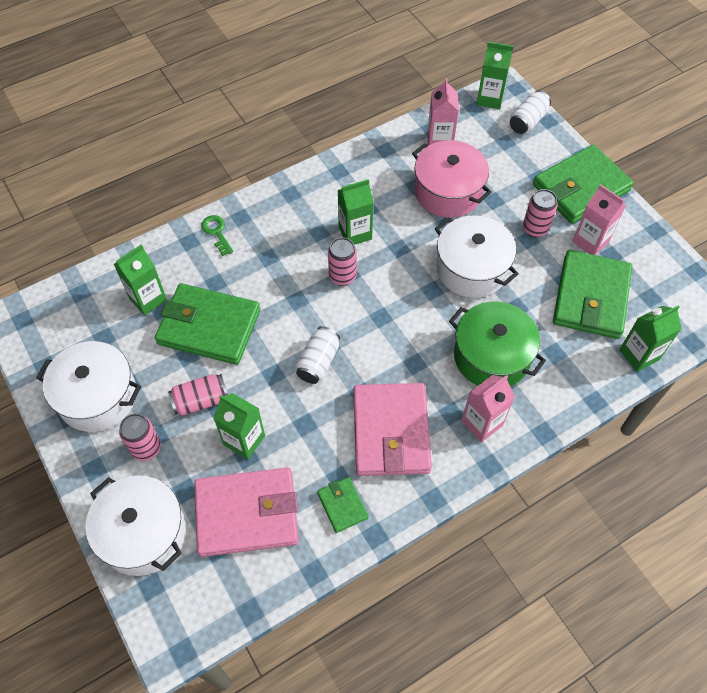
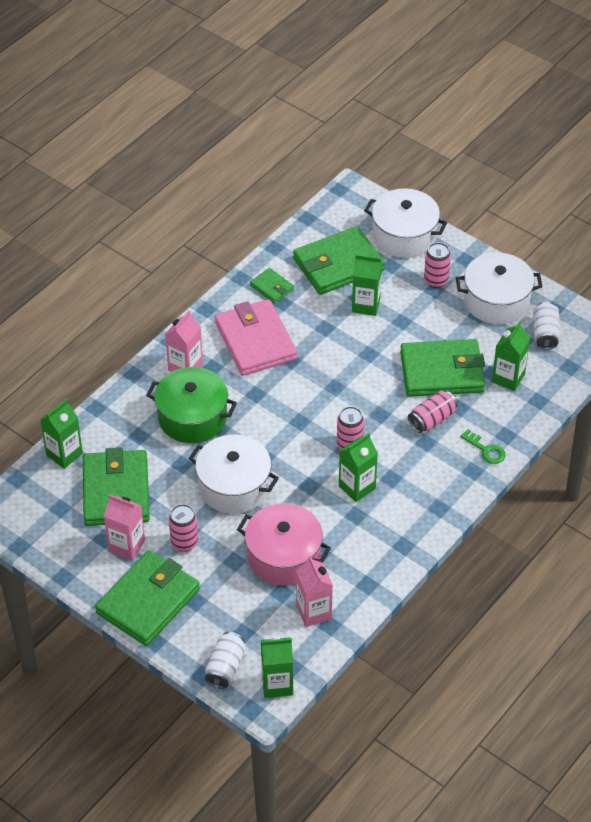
camera: 160 degrees right, 10 degrees down
pink can [168,374,228,416] -> pink can moved to [408,391,457,433]
pink wallet [194,468,299,557] -> green wallet [293,226,385,295]
white can [296,326,340,384] -> white can moved to [533,302,560,350]

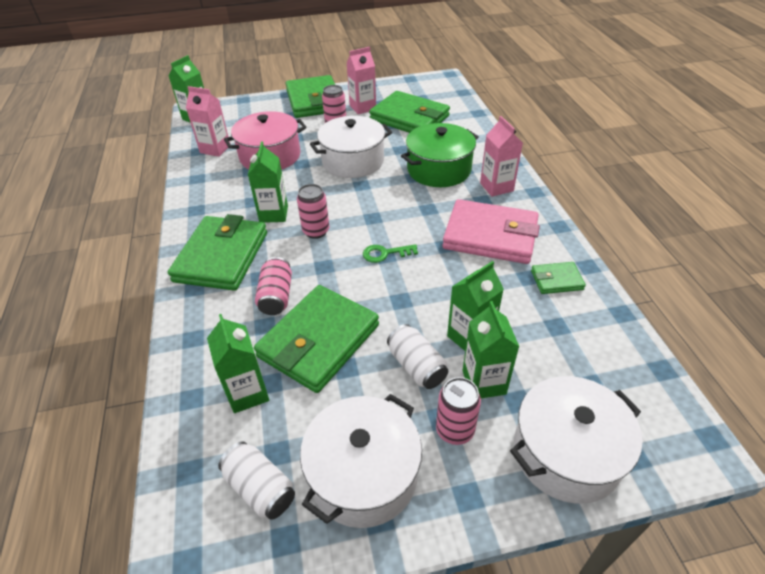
camera: 130 degrees right, 5 degrees down
green carton [40,399,83,469] -> green carton moved to [462,301,519,399]
white can [205,632,246,689] -> white can moved to [387,324,448,389]
green wallet [293,226,385,295] -> green wallet moved to [168,214,267,291]
green key [460,430,506,464] -> green key moved to [363,244,418,263]

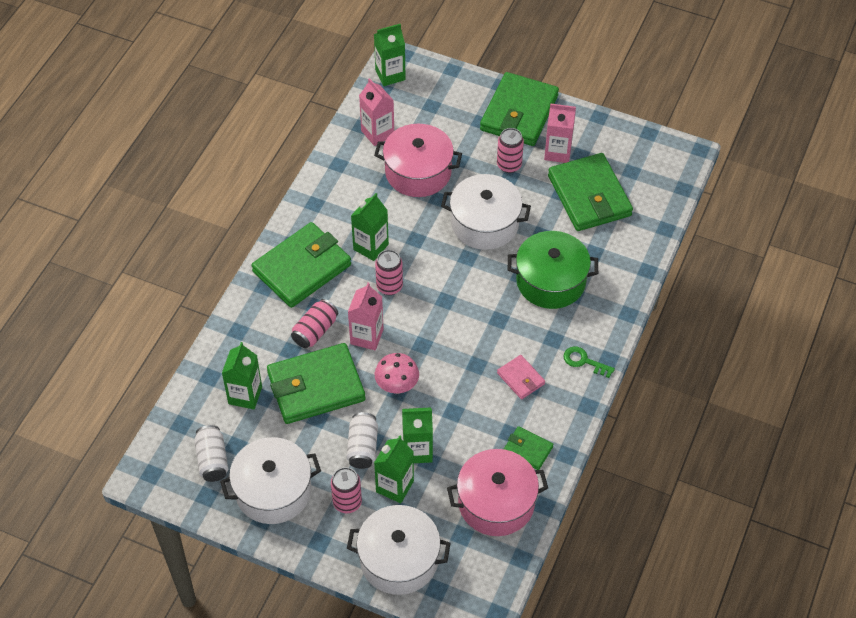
camera: 35 degrees right, 10 degrees up
green key [363,244,418,263] -> green key moved to [563,346,615,378]
pink wallet [442,199,540,264] -> pink wallet [497,355,545,399], size x0.47
pink carton [480,116,523,197] -> pink carton moved to [348,283,384,350]
none -> pink mushroom [375,353,419,394]
none -> pink pot [447,449,548,536]

